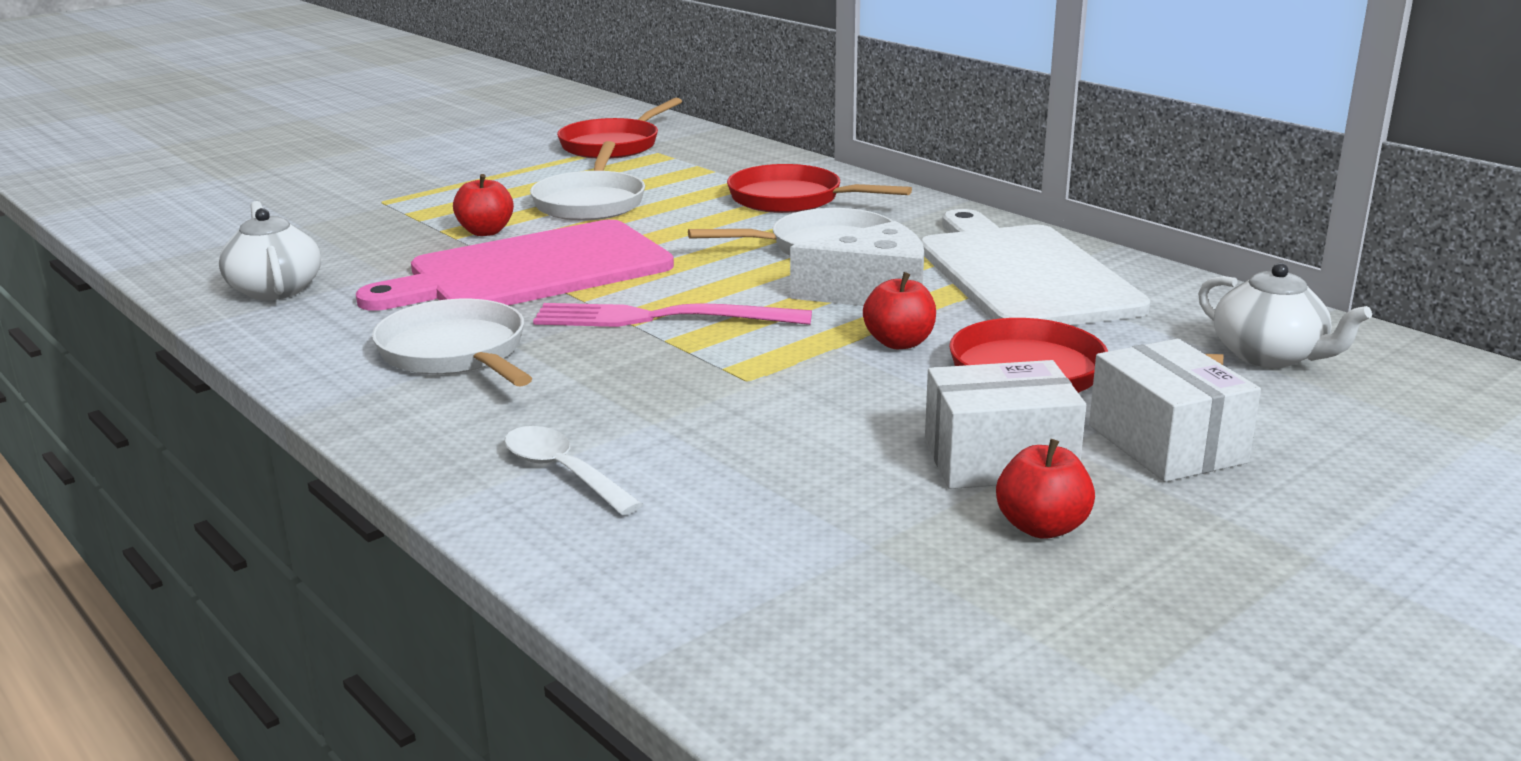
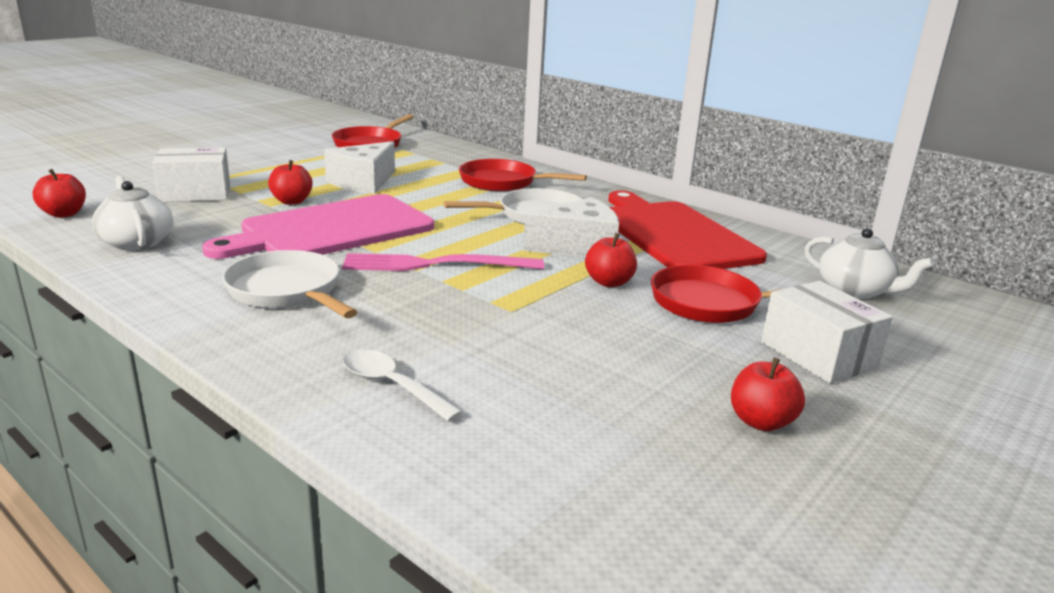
camera: 10 degrees left, 0 degrees up
white pan [530,141,645,221] -> white cheese [324,141,395,194]
white cutting board [921,209,1150,325] -> red cutting board [608,190,767,269]
white box [925,360,1086,489] -> white box moved to [152,147,230,202]
none -> red apple [33,169,86,218]

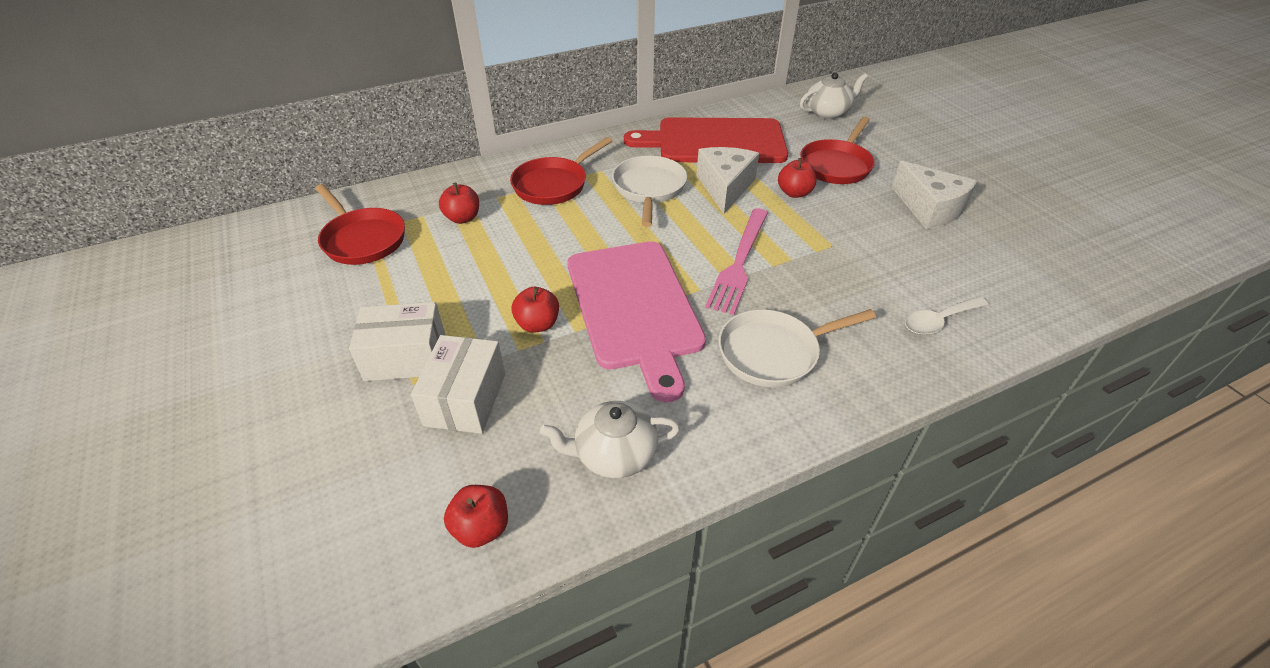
camera: 65 degrees left, 20 degrees up
white cheese [324,141,395,194] -> white cheese moved to [892,161,977,229]
red apple [731,358,805,431] -> red apple moved to [439,182,479,224]
white box [761,281,893,384] -> white box moved to [349,302,445,381]

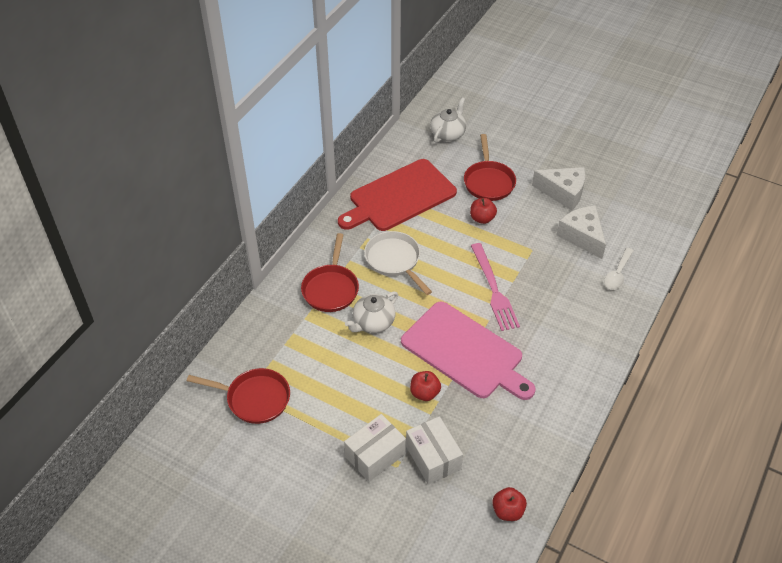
camera: 35 degrees left, 5 degrees up
red apple [439,182,479,224] -> none
white teapot [540,401,680,478] -> white teapot moved to [345,292,398,333]
white cheese [697,147,759,214] -> white cheese moved to [556,206,606,259]
white pan [719,309,876,388] -> none

